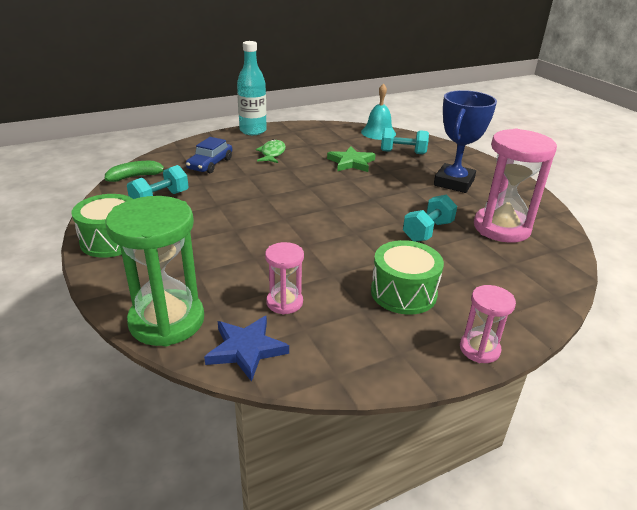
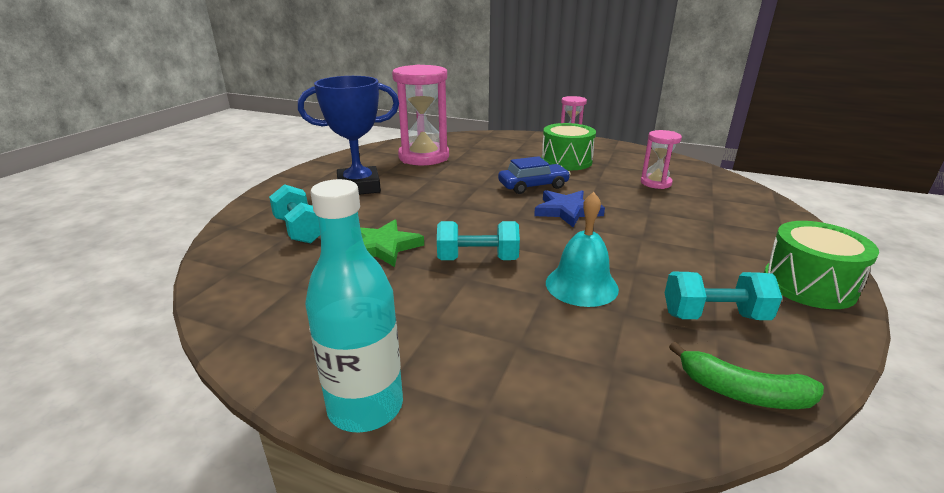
camera: 130 degrees left, 5 degrees down
green hourglass [106,196,204,347] -> none
blue car [186,137,232,173] -> blue car moved to [498,156,571,194]
blue star [204,316,289,382] -> blue star moved to [534,190,605,228]
green fish [256,139,286,163] -> none
turquoise bell [361,83,396,140] -> turquoise bell moved to [546,192,619,307]
turquoise dumbbell [403,195,457,242] -> turquoise dumbbell moved to [437,221,520,260]

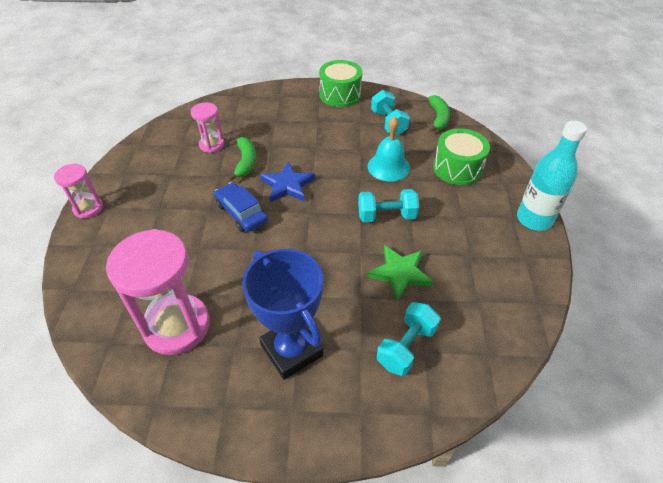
camera: 110 degrees left, 20 degrees up
turquoise dumbbell [437,221,520,260] -> turquoise dumbbell turned 75 degrees counterclockwise [358,189,419,222]
green drum [541,123,596,170] -> green drum moved to [433,129,490,185]
none -> green banana [228,137,256,181]

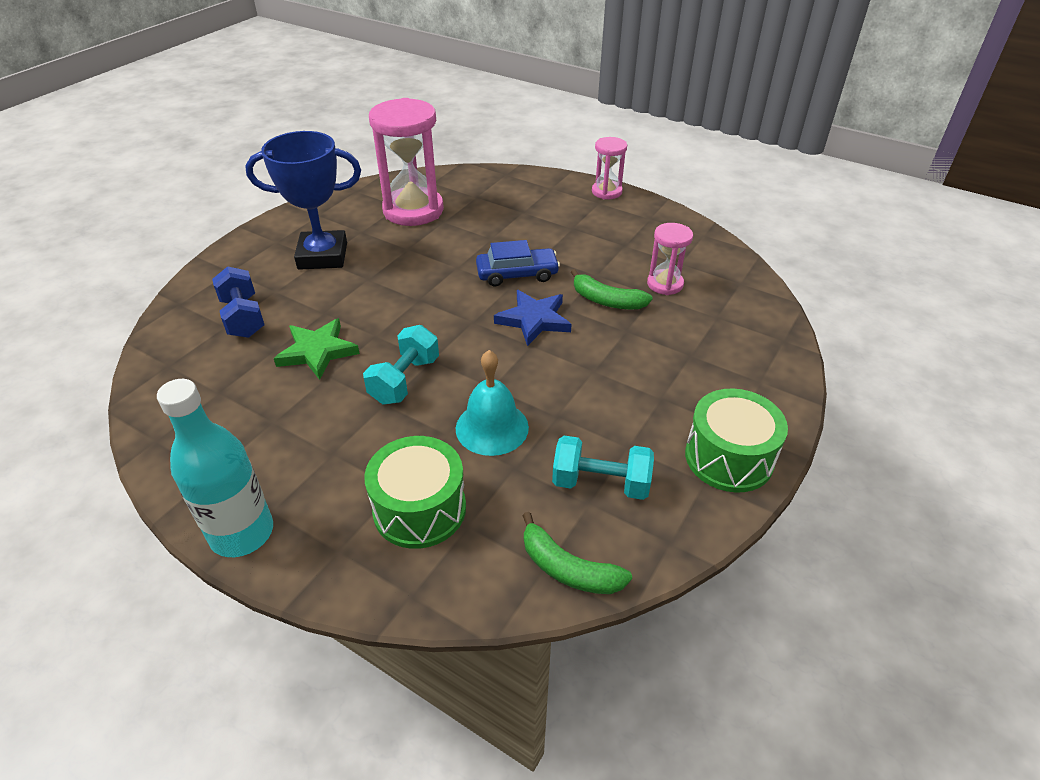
camera: 120 degrees right, 5 degrees down
turquoise dumbbell [377,302,441,376] -> blue dumbbell [212,266,264,338]

